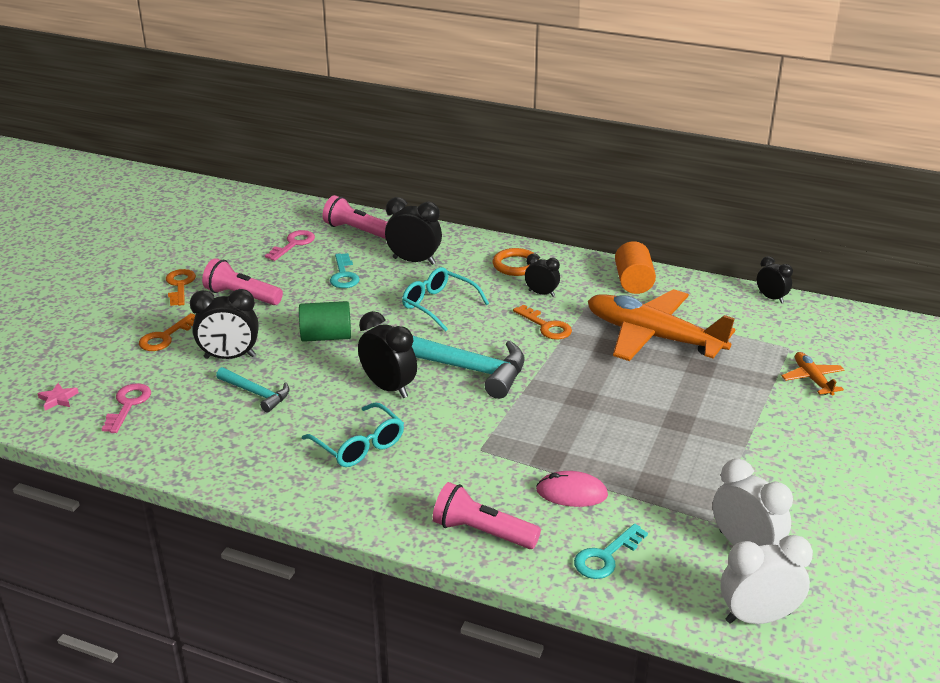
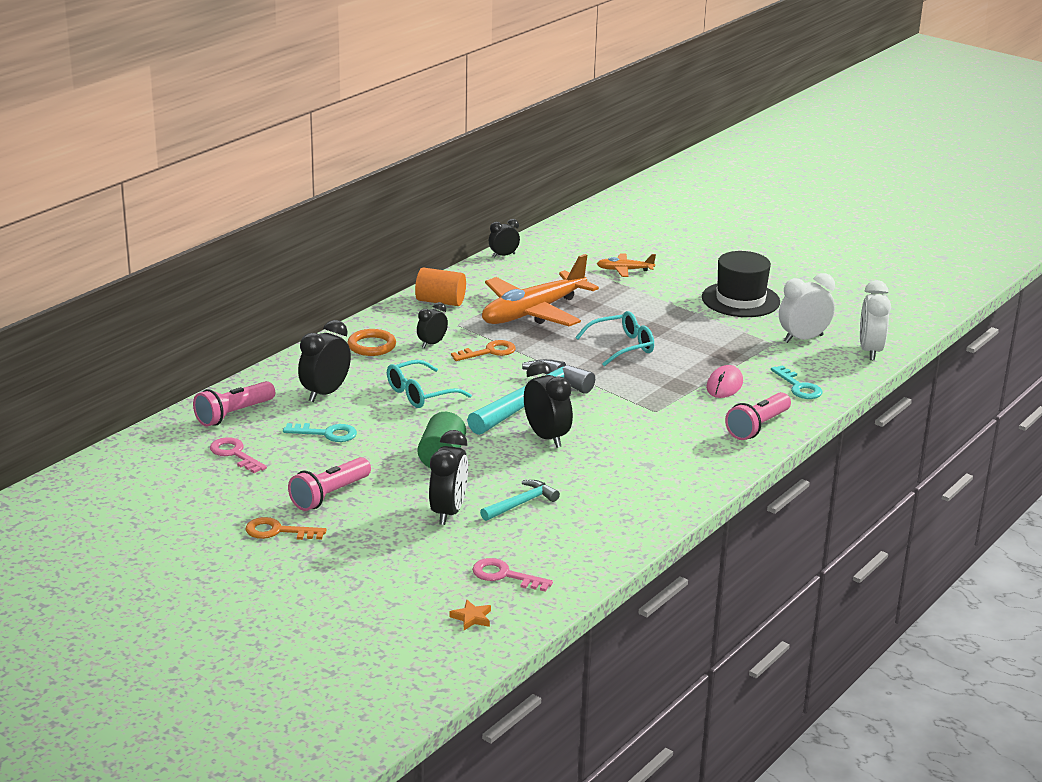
camera: 75 degrees left, 5 degrees down
pink star [37,383,79,411] -> orange star [449,599,491,630]
orange key [139,313,195,351] -> none
turquoise glasses [302,402,404,467] -> turquoise glasses moved to [575,311,654,366]
black clock [358,311,417,398] -> black clock turned 90 degrees clockwise [524,361,573,448]
none -> black hat [702,251,780,317]

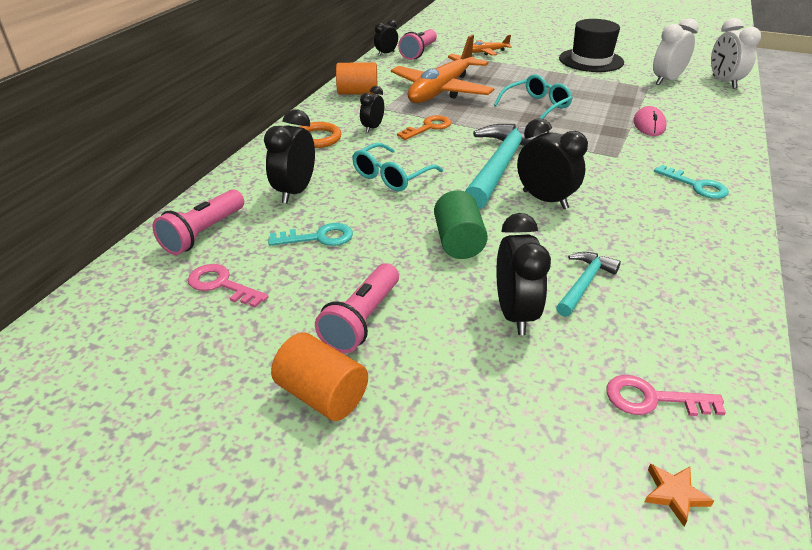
camera: 15 degrees left, 10 degrees up
orange key [246,517,327,540] -> orange cylinder [271,333,368,421]
pink flashlight [725,392,791,440] -> pink flashlight moved to [398,29,437,60]
turquoise key [771,365,822,399] -> turquoise key moved to [654,165,729,199]

